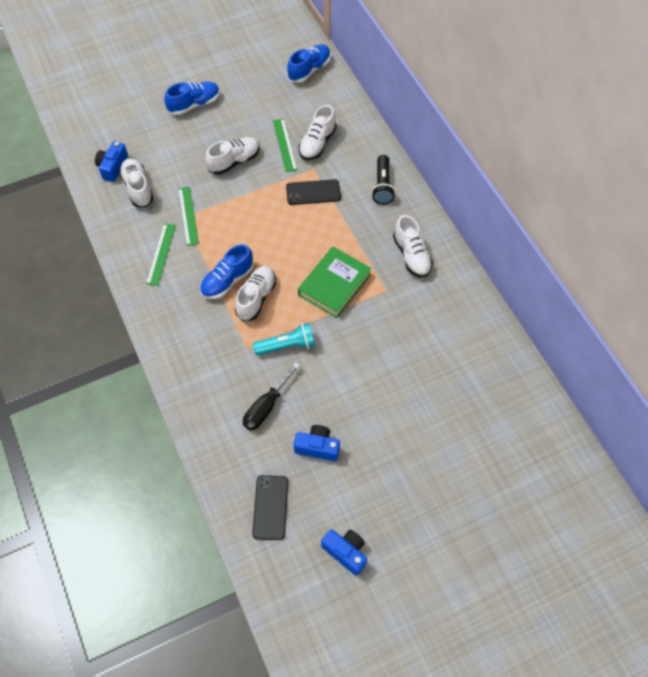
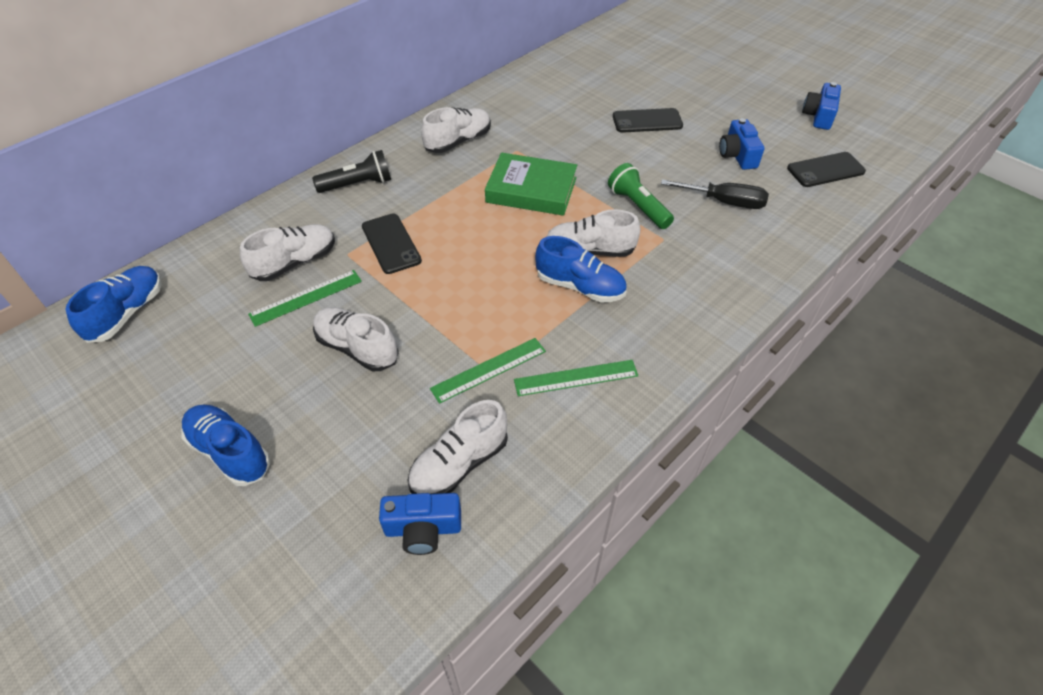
camera: 110 degrees left, 10 degrees down
turquoise flashlight [253,323,315,355] -> green flashlight [608,163,674,229]
blue shoe [287,44,331,83] -> blue shoe turned 90 degrees clockwise [65,266,162,343]
white shoe [299,105,337,160] -> white shoe turned 45 degrees counterclockwise [240,224,335,281]
none -> black phone [613,108,683,133]

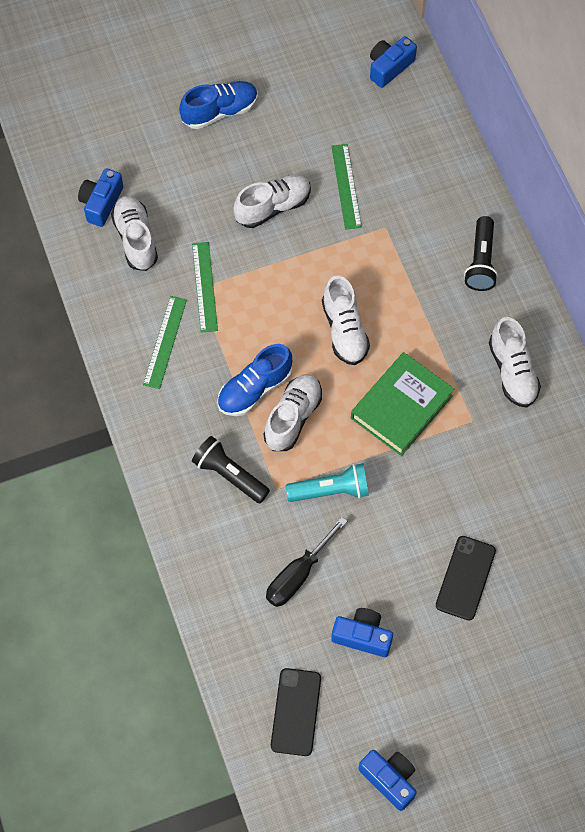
camera: 115 degrees right, 15 degrees up
blue shoe [65,266,162,343] -> blue camera [370,36,417,88]
white shoe [240,224,335,281] -> white shoe moved to [322,276,370,365]
black phone [362,214,422,274] -> none
green flashlight [608,163,674,229] -> turquoise flashlight [286,463,369,502]
none -> black flashlight [192,436,270,503]

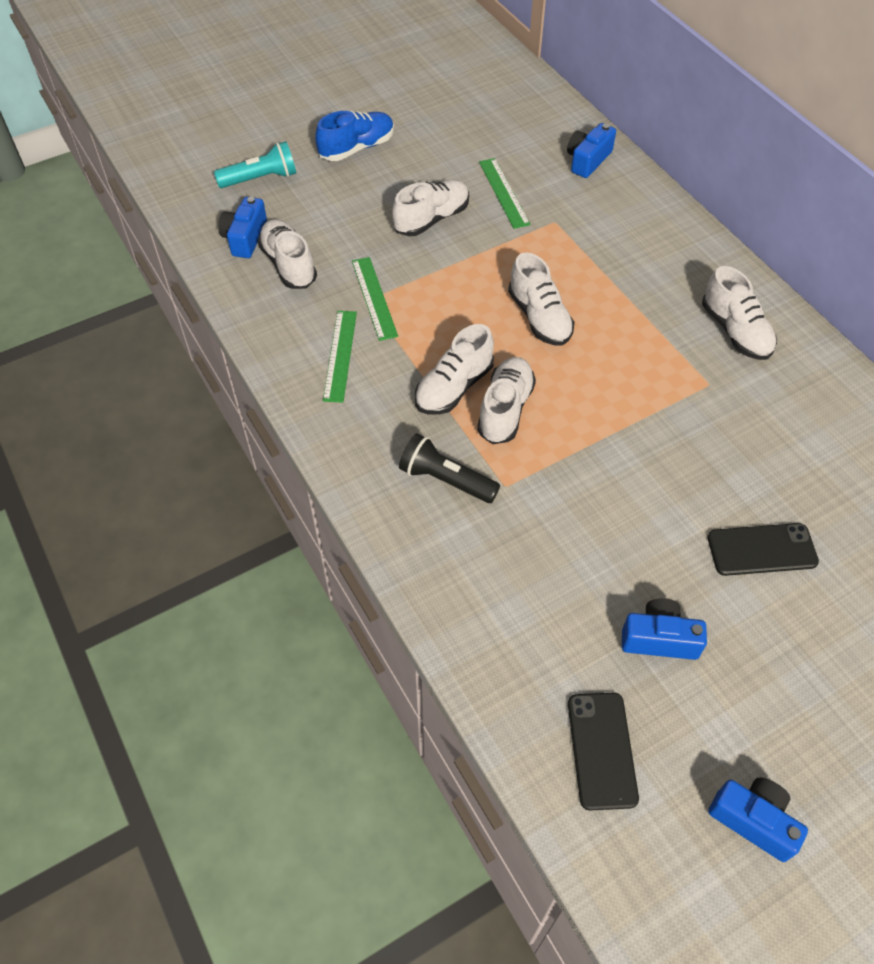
camera: 10 degrees left, 10 degrees down
blue shoe [217,344,292,416] -> white shoe [415,324,494,415]
black screwdriver [266,517,347,607] -> none
turquoise flashlight [286,463,369,502] -> turquoise flashlight moved to [214,141,296,188]
green book [351,352,454,456] -> none
blue camera [370,36,417,88] -> blue camera moved to [567,123,616,178]
black phone [436,536,496,620] -> black phone turned 75 degrees clockwise [707,523,819,576]
black flashlight [464,216,498,291] -> none

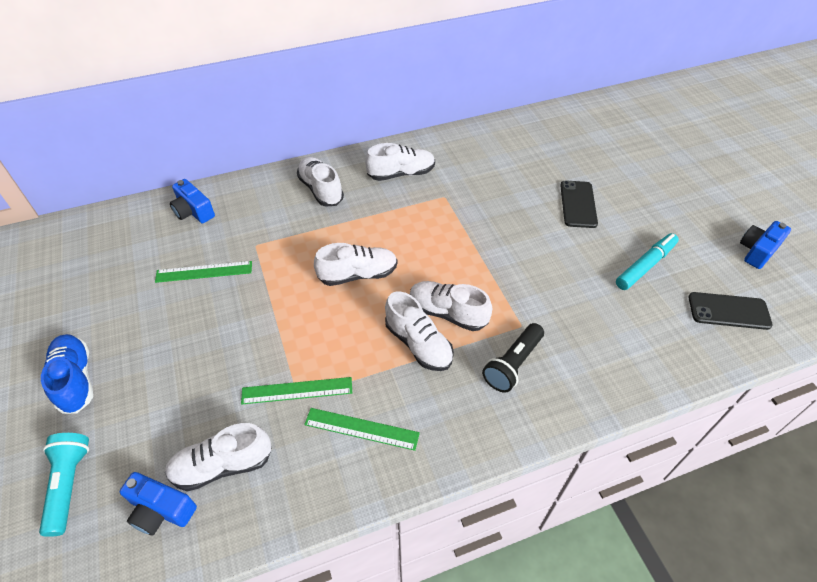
camera: 80 degrees left, 5 degrees down
white shoe [392,180,469,236] -> white shoe moved to [297,157,344,207]
blue camera [622,598,707,660] -> turquoise marker [616,233,679,290]

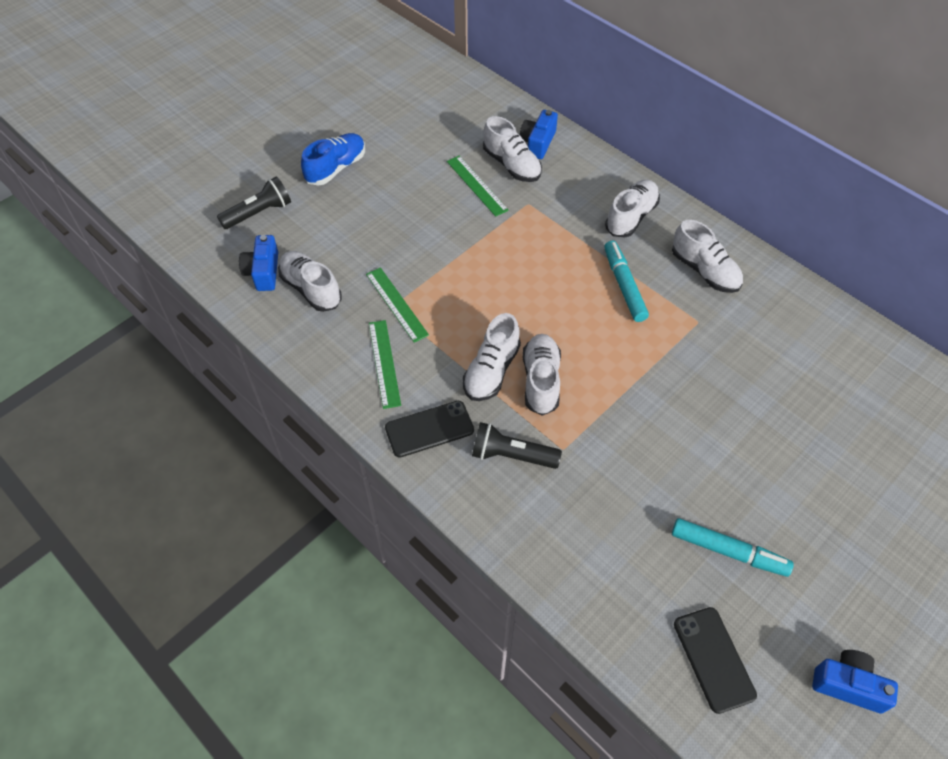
camera: 65 degrees right, 5 degrees up
turquoise flashlight [39,433,89,537] -> black flashlight [217,176,291,229]
white shoe [314,243,398,286] -> white shoe moved to [483,116,542,182]
black phone [560,180,598,228] -> black phone moved to [385,401,474,458]
none -> turquoise marker [604,241,649,322]

